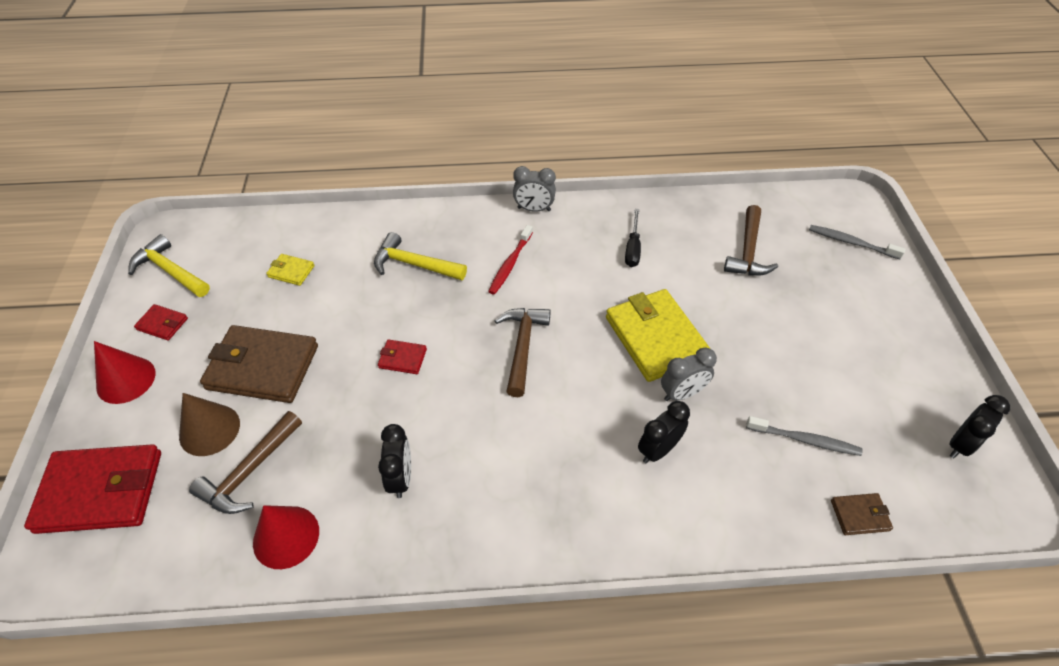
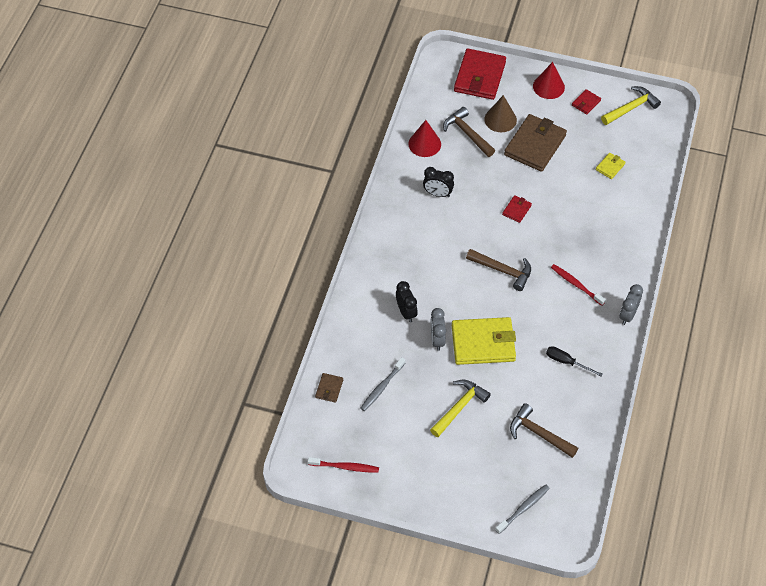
camera: 110 degrees right, 5 degrees up
yellow hammer [374,232,467,280] -> yellow hammer moved to [430,380,491,437]
black clock [949,395,1010,458] -> red toothbrush [308,457,379,473]

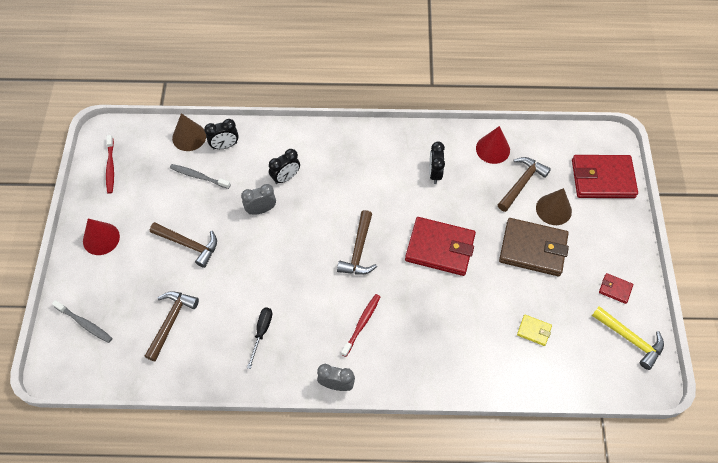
camera: 75 degrees right, 5 degrees up
brown wallet [315,373,343,403] -> brown cone [172,113,206,151]
yellow hammer [430,380,491,437] -> brown hammer [150,222,217,268]
yellow wallet [452,317,516,365] -> none
red wallet [502,195,532,223] -> red wallet [405,217,476,276], size x2.21
red cone [533,62,565,99] -> red cone moved to [83,219,120,255]
none -> black clock [204,119,239,149]

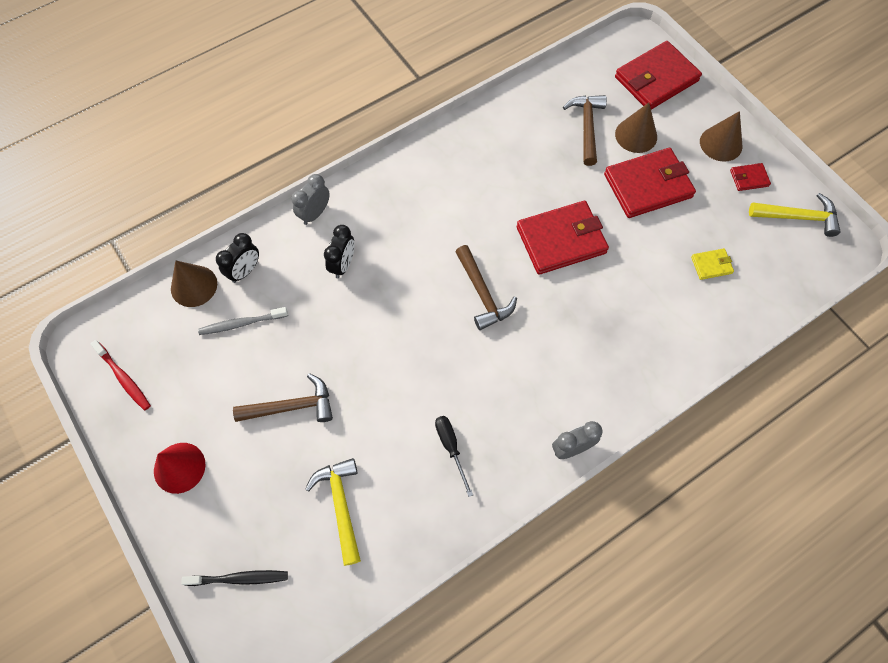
camera: 35 degrees left, 5 degrees up
grey toothbrush [52,300,113,343] -> black toothbrush [181,570,288,586]
brown hammer [144,291,199,362] -> yellow hammer [305,458,361,566]
grey clock [241,184,276,214] -> grey clock moved to [291,174,330,225]
red toothbrush [341,294,381,357] -> none
black clock [429,142,445,184] -> none
red cone [476,126,510,164] -> none
brown wallet [499,218,569,276] -> red wallet [604,148,696,218]
none -> brown cone [700,111,742,162]

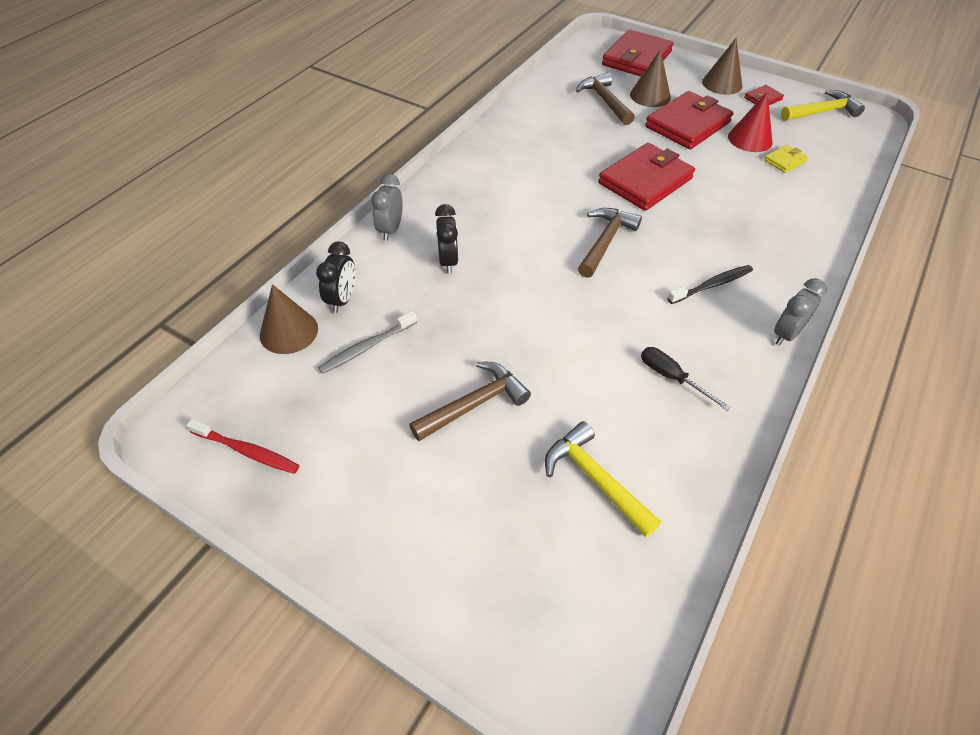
camera: 25 degrees left, 15 degrees down
red cone [154,443,206,494] -> red cone moved to [728,92,772,152]
black toothbrush [181,570,288,586] -> black toothbrush moved to [668,265,753,304]
brown hammer [455,245,517,330] -> brown hammer turned 105 degrees counterclockwise [578,208,642,278]

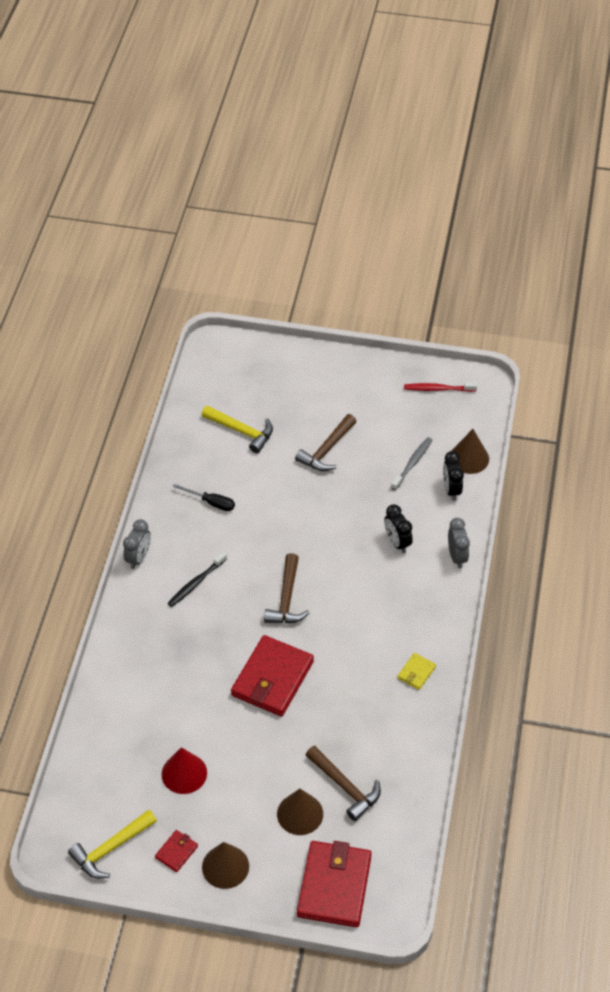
camera: 160 degrees right, 0 degrees up
red wallet [645,91,733,149] -> none
yellow wallet [764,145,808,173] -> yellow wallet moved to [397,653,436,690]

